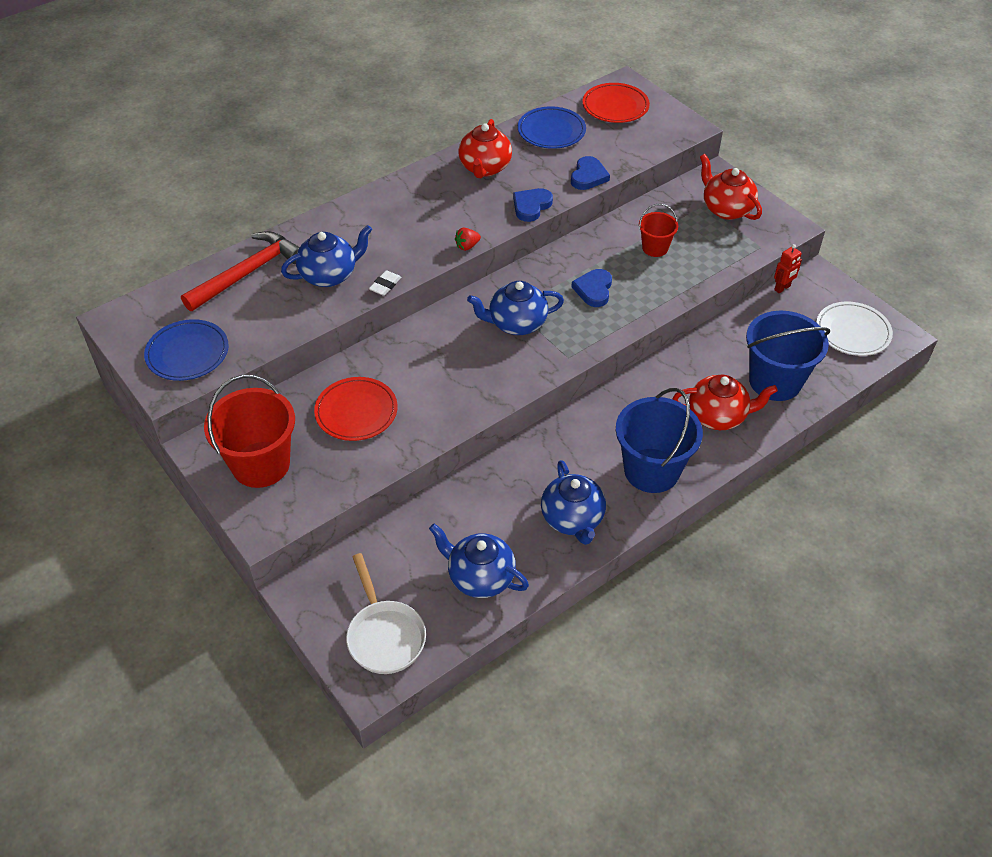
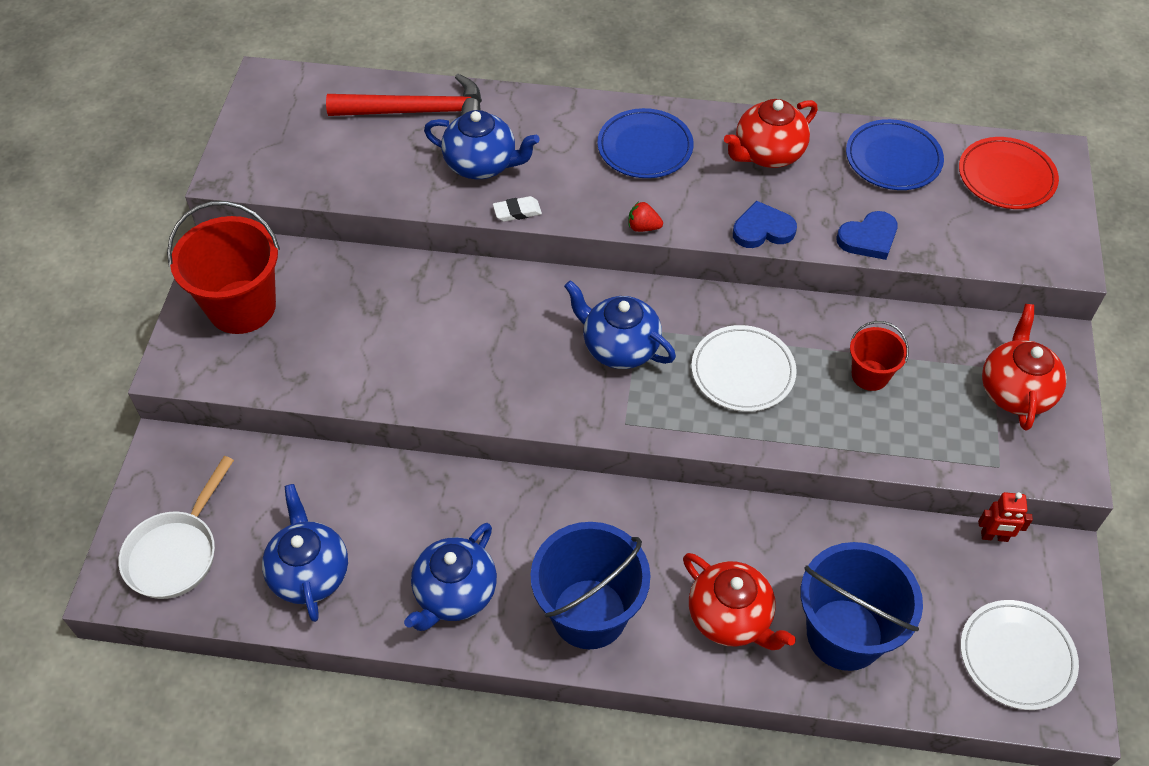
camera: 45 degrees right, 5 degrees up
blue plate [144,319,229,381] -> blue plate moved to [597,108,694,178]
red plate [314,377,398,441] -> none
blue heart [571,269,612,307] -> white plate [691,325,797,412]

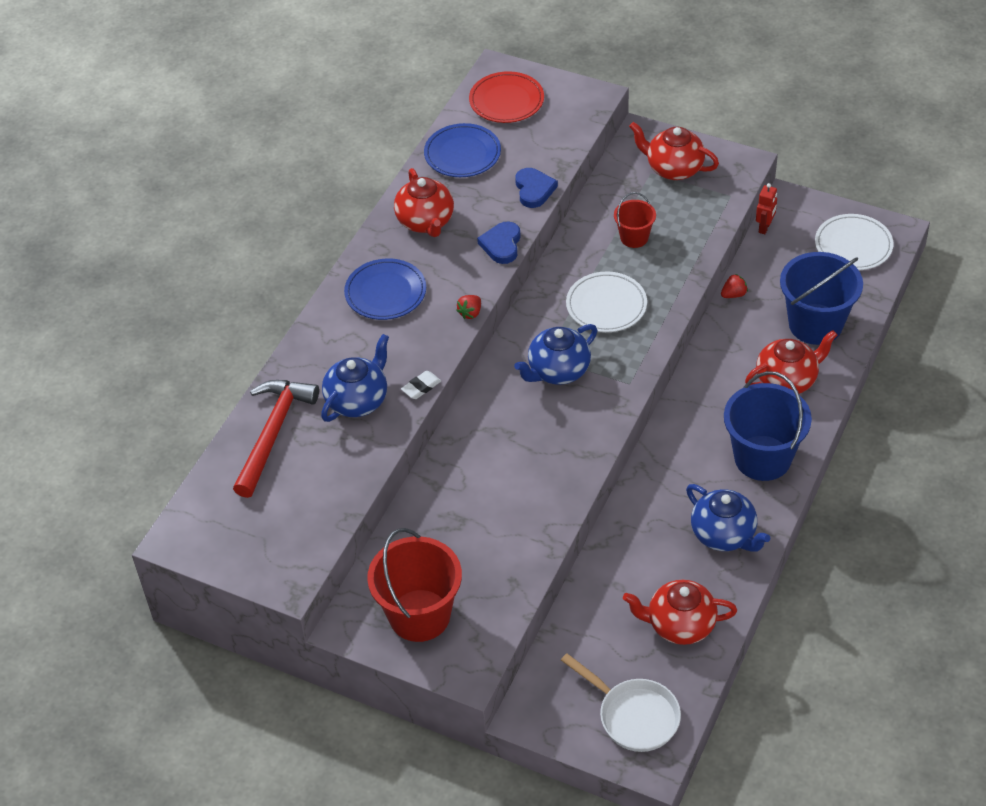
camera: 70 degrees left, 5 degrees down
blue teapot [262,484,348,622] -> red teapot [623,580,737,645]
white eraser [493,196,542,222] -> white eraser turned 45 degrees clockwise [401,371,441,399]
none -> red strawberry [721,274,748,298]

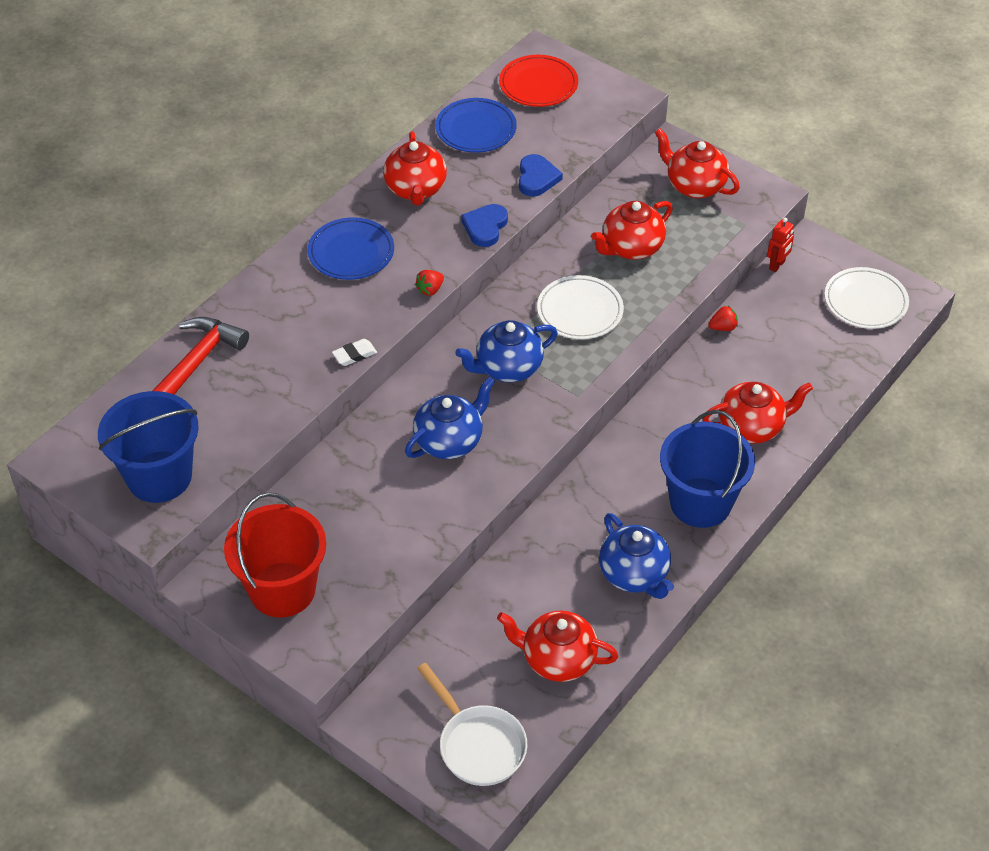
camera: 10 degrees right, 0 degrees up
blue teapot [321,334,389,422] -> blue teapot moved to [405,377,495,459]
red bucket [614,192,656,248] -> red teapot [591,201,673,260]
blue bucket [780,252,863,345] -> blue bucket moved to [98,391,199,503]

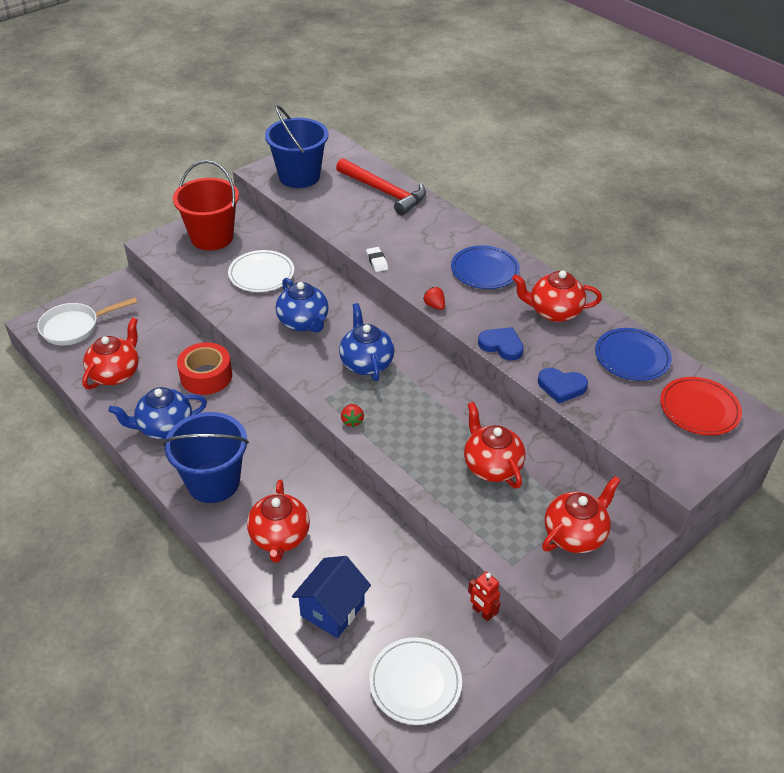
camera: 100 degrees right, 5 degrees down
white plate [537,275,624,339] -> white plate moved to [228,250,294,292]
red strawberry [708,306,738,331] -> red strawberry moved to [341,404,364,428]
none -> red tape [177,342,232,395]
none -> blue house [292,556,371,638]

